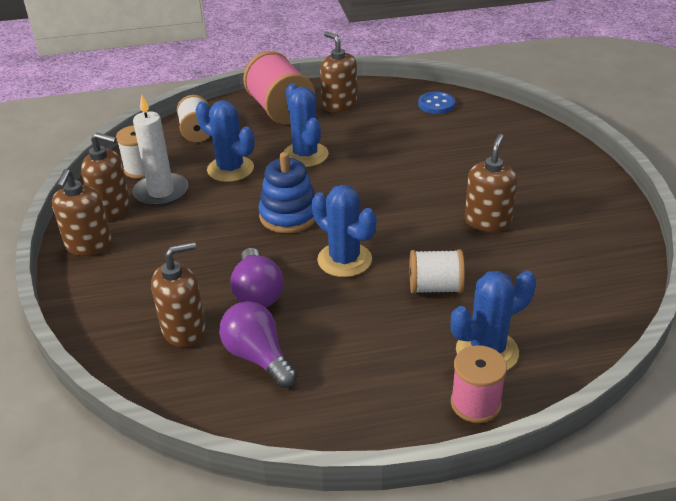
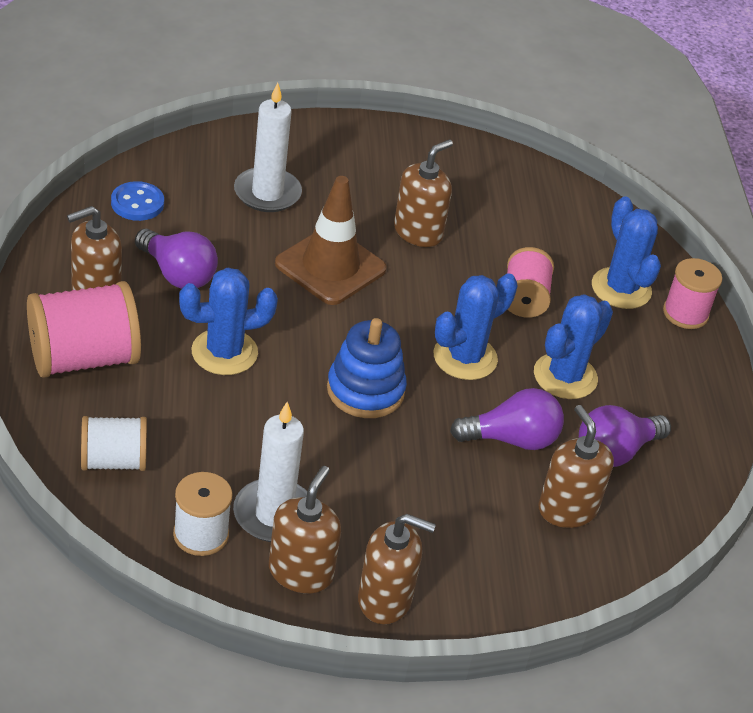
camera: 90 degrees left, 5 degrees up
blue cactus [196,100,254,182] -> blue cactus moved to [534,294,613,399]
white spool [410,249,465,294] -> pink spool [507,247,554,318]
brown soap dispenser [465,134,517,232] -> brown soap dispenser turned 105 degrees clockwise [394,140,453,247]
none -> purple light bulb [135,229,218,289]
none -> white candle [234,83,302,212]
none -> brown traffic cone [275,176,387,305]

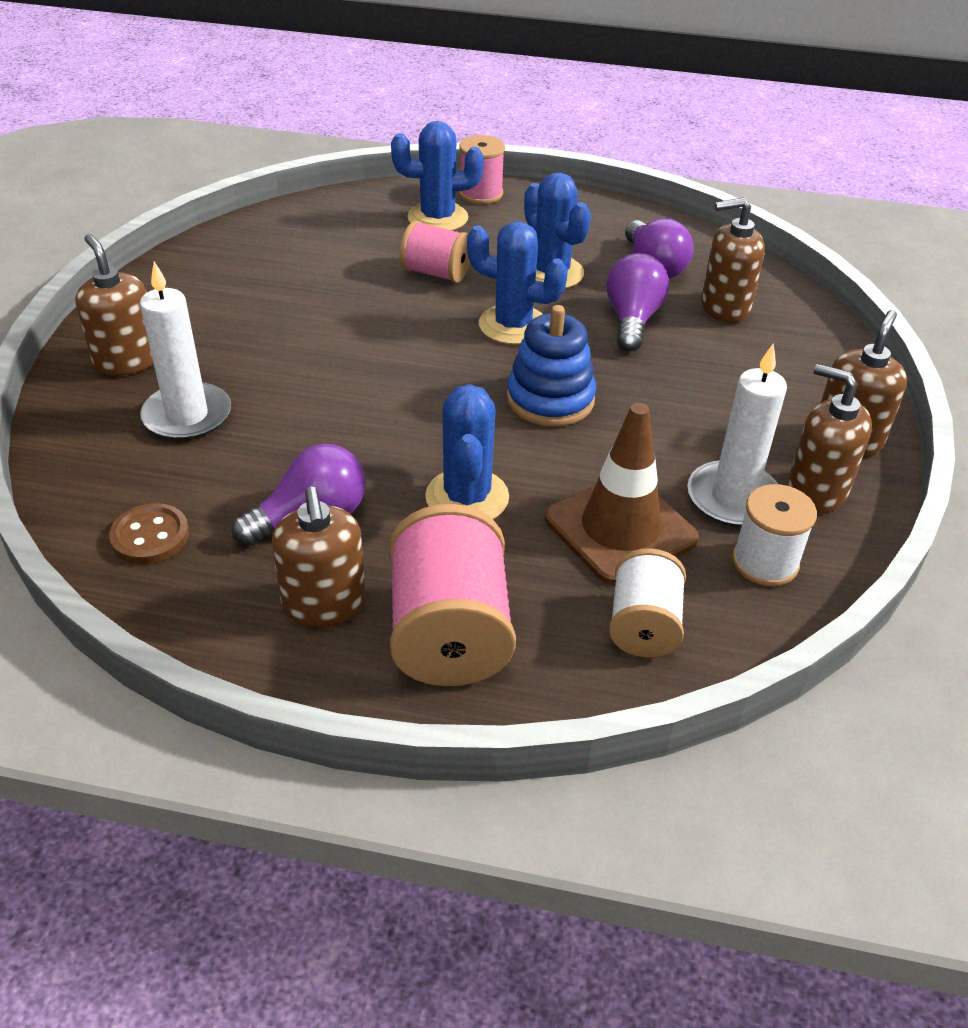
camera: 70 degrees left, 0 degrees up
blue button [111,181,164,221] -> brown button [109,503,189,564]
brown traffic cone [275,176,387,305] -> brown traffic cone moved to [545,403,699,585]
brown soap dispenser [394,140,453,247] -> brown soap dispenser moved to [75,234,154,376]
blue cactus [433,273,518,380] -> blue cactus turned 45 degrees counterclockwise [467,221,568,344]

